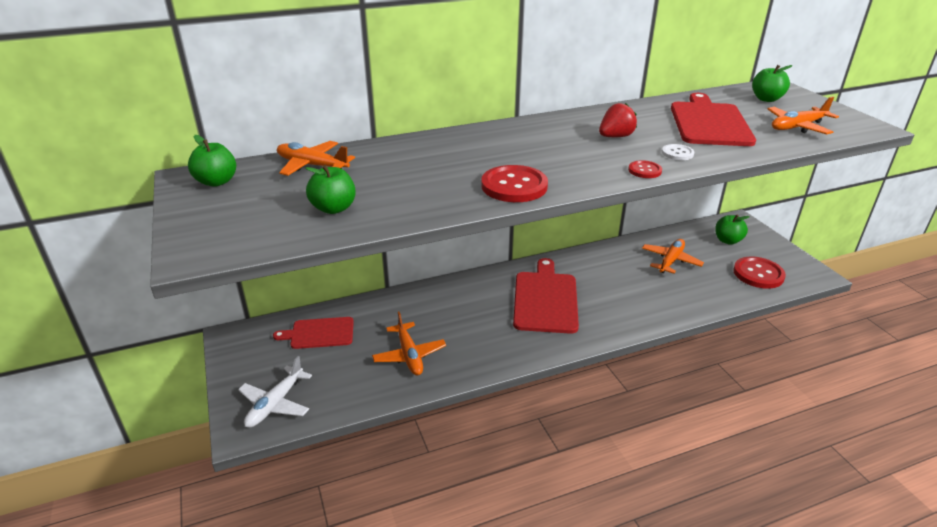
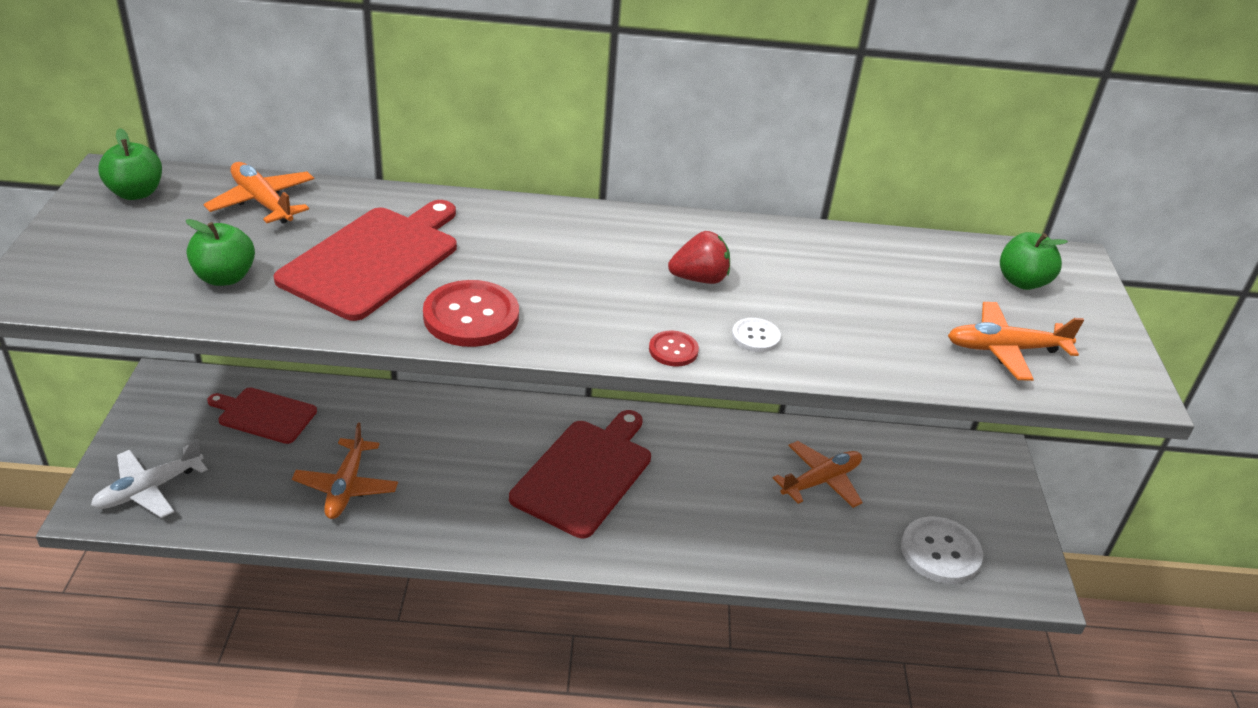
camera: 20 degrees right, 5 degrees up
red cutting board [671,93,756,146] -> red cutting board moved to [274,200,457,321]
green apple [716,214,750,245] -> none
red button [733,257,786,289] -> white button [901,516,983,584]

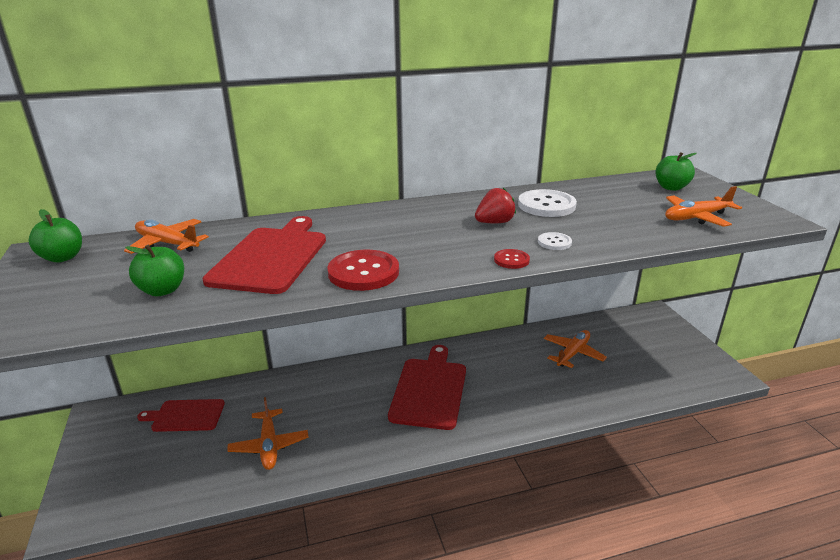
camera: 15 degrees left, 10 degrees down
white plane [91,439,208,518] -> none
white button [901,516,983,584] -> white button moved to [518,189,577,217]

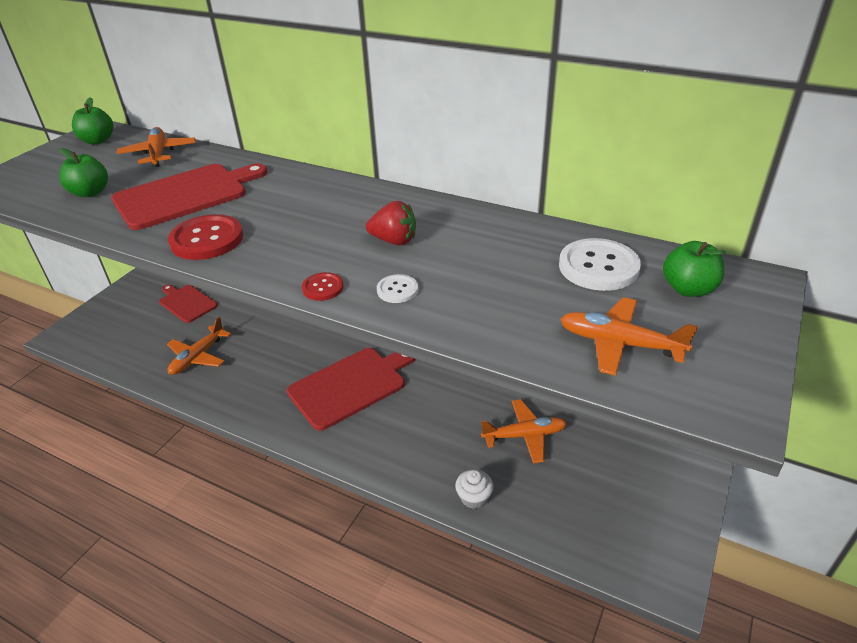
camera: 45 degrees right, 10 degrees up
white button [518,189,577,217] -> white button moved to [559,238,641,291]
none -> white cupcake [455,469,494,509]

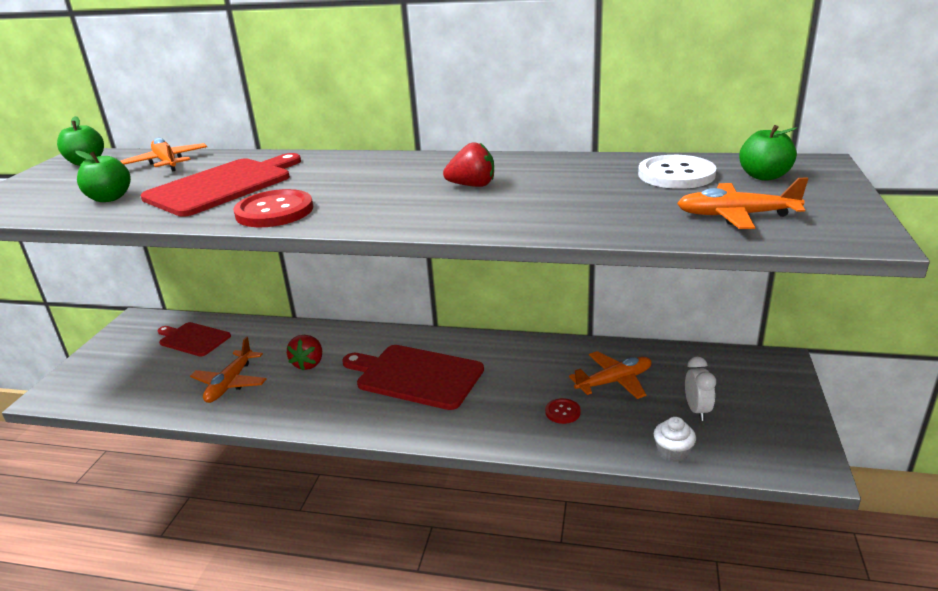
camera: 15 degrees left, 10 degrees down
red cutting board [287,348,416,431] -> red cutting board turned 105 degrees counterclockwise [342,345,484,410]
red button [302,272,344,301] -> red button moved to [545,398,581,424]
white button [377,274,418,303] -> none
white cupcake [455,469,494,509] -> white cupcake moved to [654,417,696,462]
none -> red strawberry [287,335,322,370]
none -> white clock [685,357,716,421]

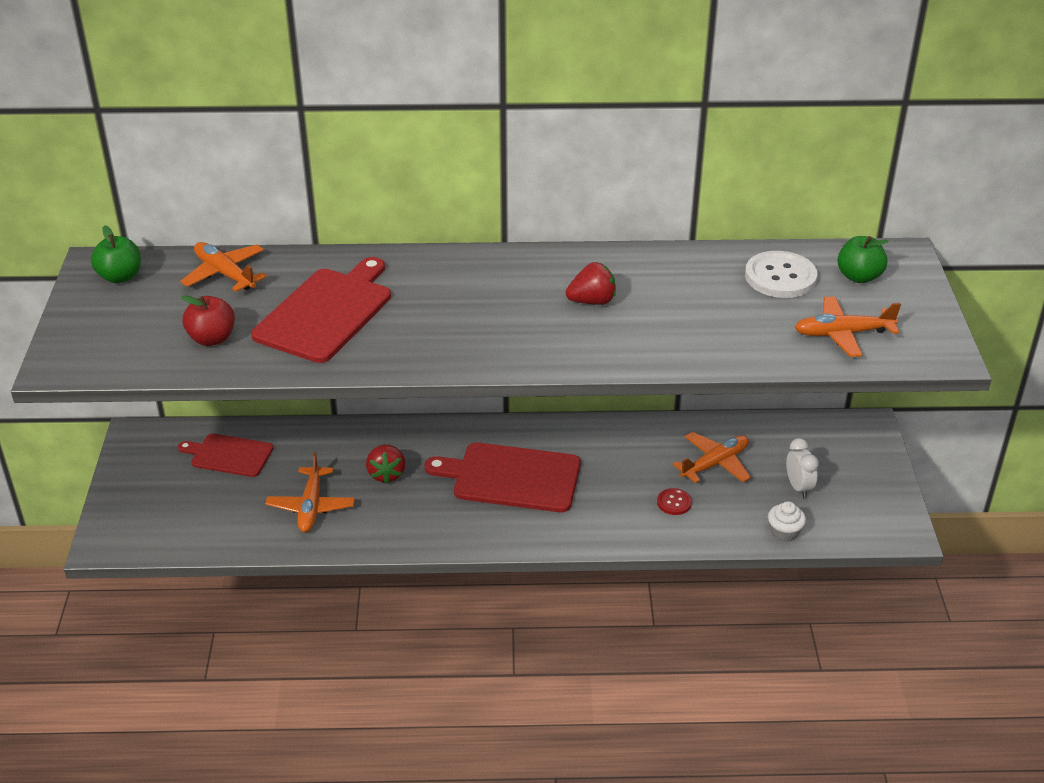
camera: 15 degrees left, 10 degrees up
green apple [75,151,131,202] -> red apple [181,295,235,346]
red button [233,189,313,227] -> none

